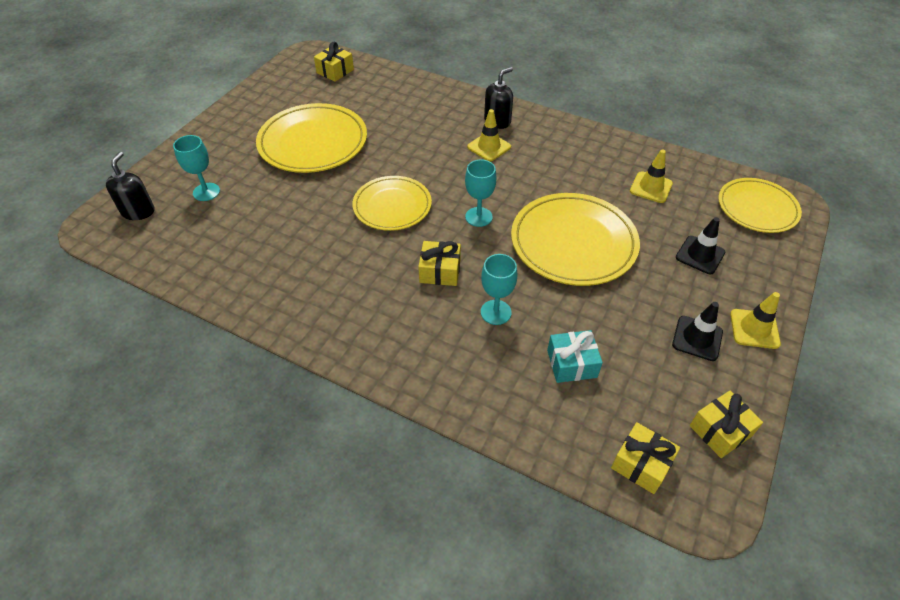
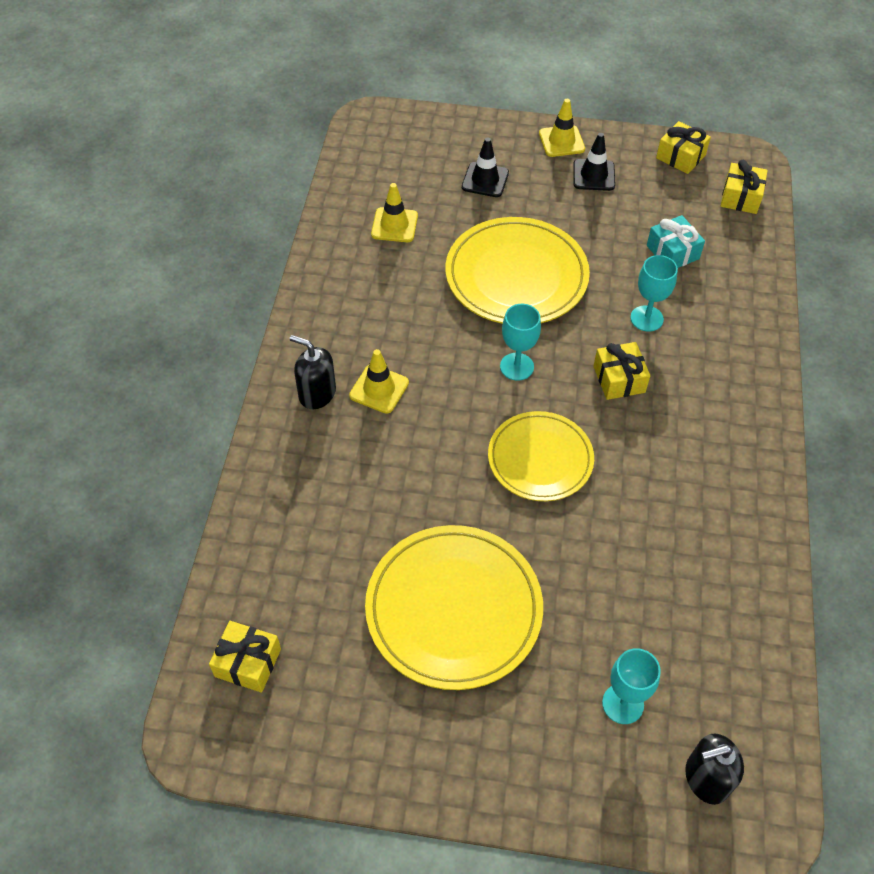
camera: 110 degrees left, 5 degrees up
yellow plate [718,178,802,233] -> none

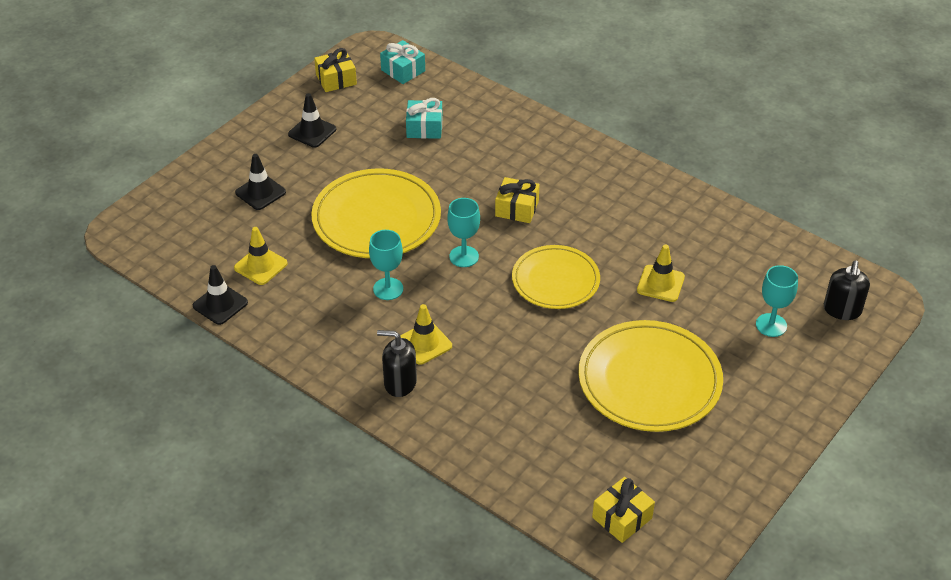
camera: 60 degrees left, 10 degrees down
black soap dispenser [290,335,336,409] -> black soap dispenser turned 45 degrees clockwise [377,330,417,397]
yellow traffic cone [539,99,585,157] -> yellow traffic cone moved to [637,244,685,302]
turquoise goblet [630,255,678,332] -> turquoise goblet moved to [369,230,403,300]
yellow gift [721,160,768,214] -> turquoise gift [380,40,425,84]
none -> black traffic cone [193,265,248,325]

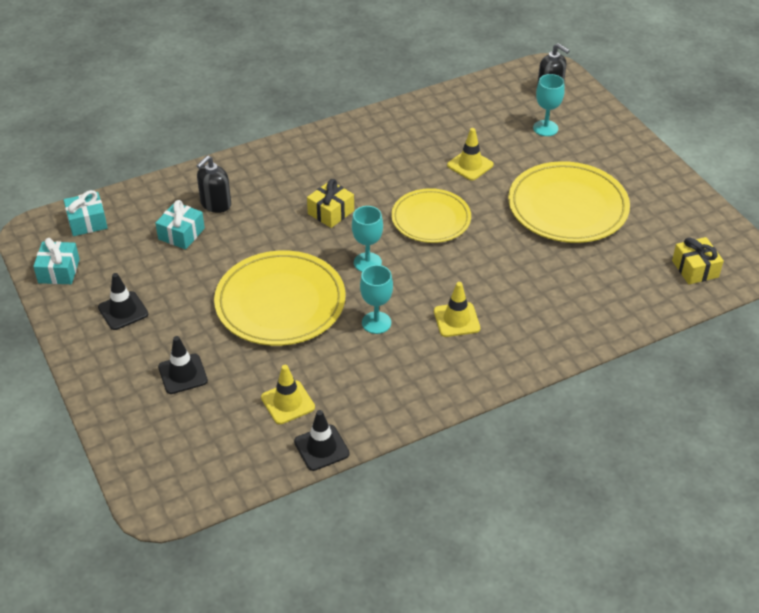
camera: 65 degrees left, 0 degrees up
yellow gift [314,48,357,92] -> turquoise gift [33,238,80,284]
black soap dispenser [377,330,417,397] -> black soap dispenser moved to [197,156,231,213]

